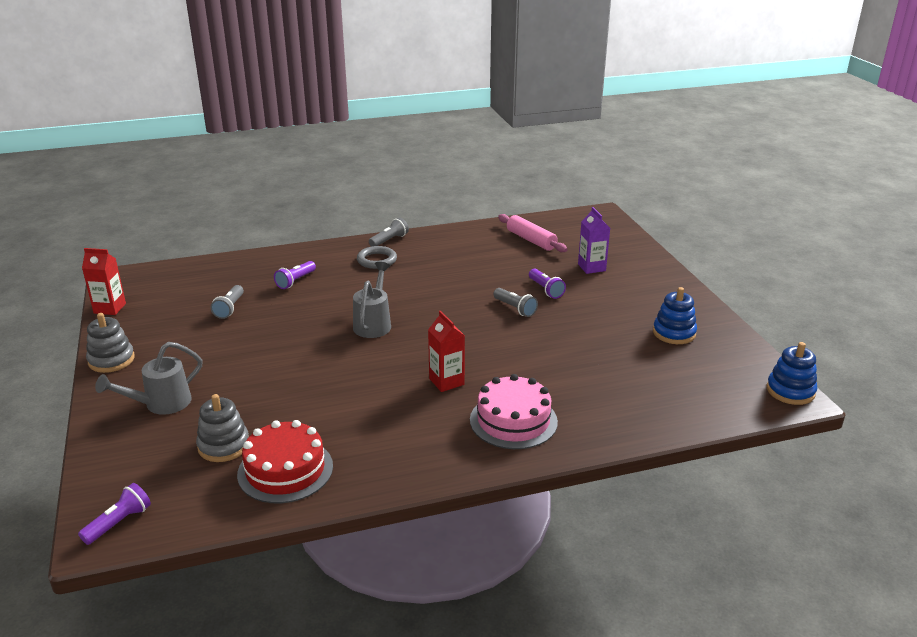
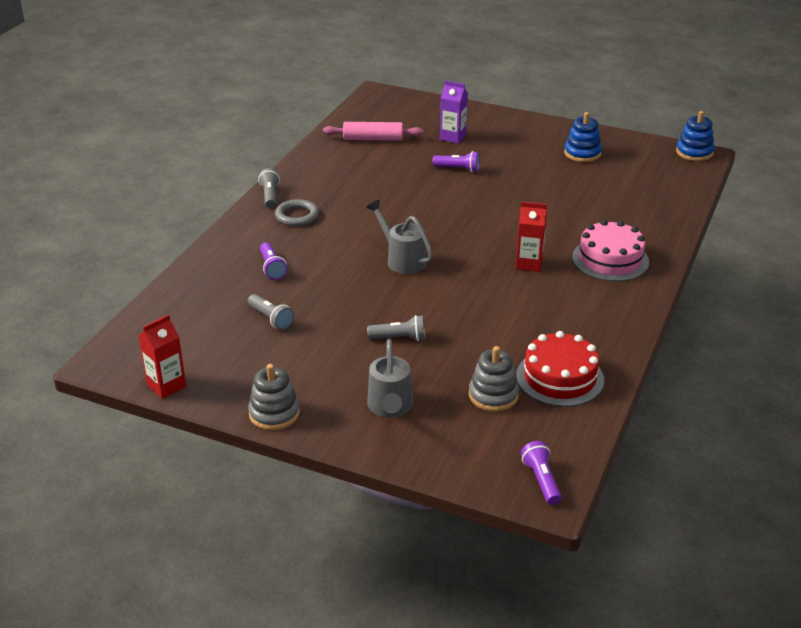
camera: 50 degrees left, 5 degrees up
grey flashlight [493,288,538,317] -> grey flashlight moved to [367,315,425,341]

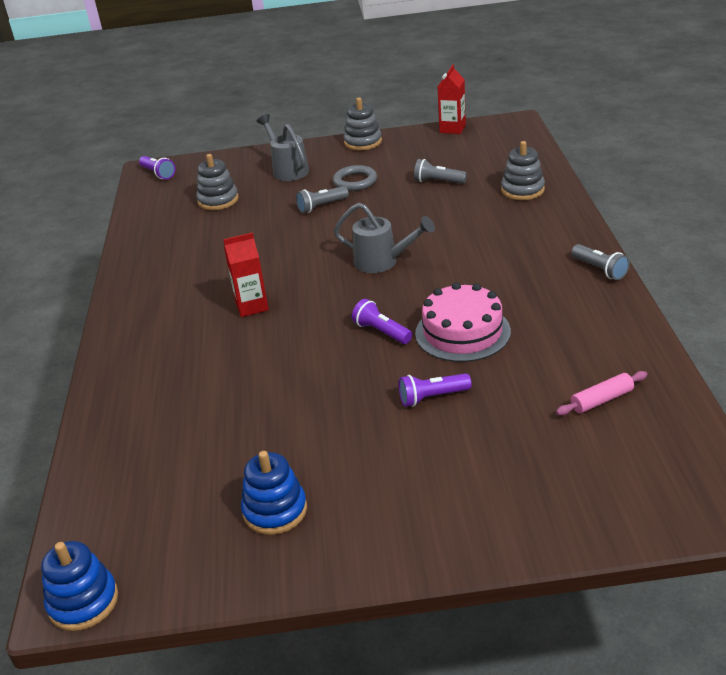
camera: 155 degrees right, 0 degrees up
purple flashlight [260,242,287,280] -> purple flashlight moved to [352,299,412,344]
grey ring [275,199,319,226] -> grey ring moved to [333,165,377,191]
pink rolling pin [323,122,423,141] -> pink rolling pin [556,371,647,415], size x0.67
purple carton [440,81,468,144] -> none
red cake [516,331,604,407] -> none
pink cake [572,220,649,282] -> pink cake moved to [415,282,511,362]
none -> grey stacking toy [501,141,545,200]

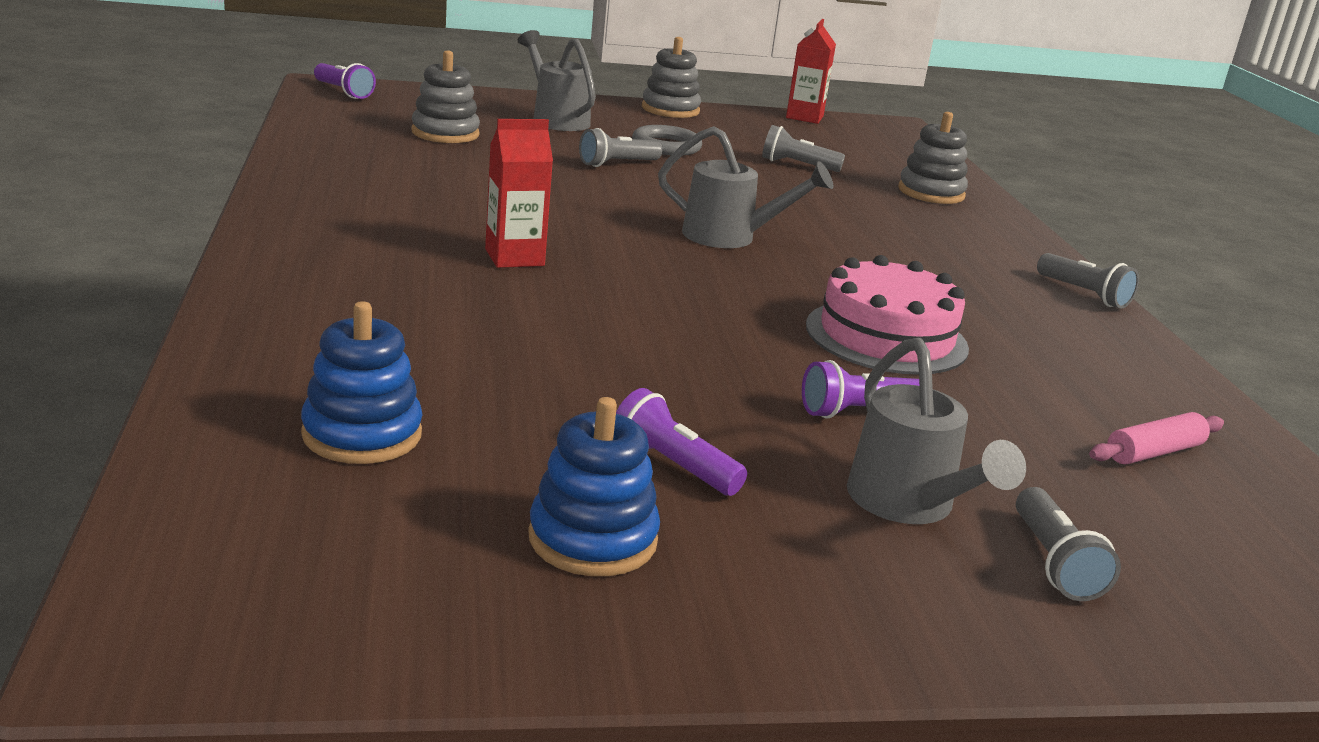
camera: 10 degrees left, 10 degrees down
blue stacking toy [41,541,118,631] -> blue stacking toy moved to [301,301,422,464]
purple flashlight [352,299,412,344] -> purple flashlight moved to [616,388,747,496]
none -> grey watering can [847,338,1026,524]
none -> grey flashlight [1016,487,1121,601]

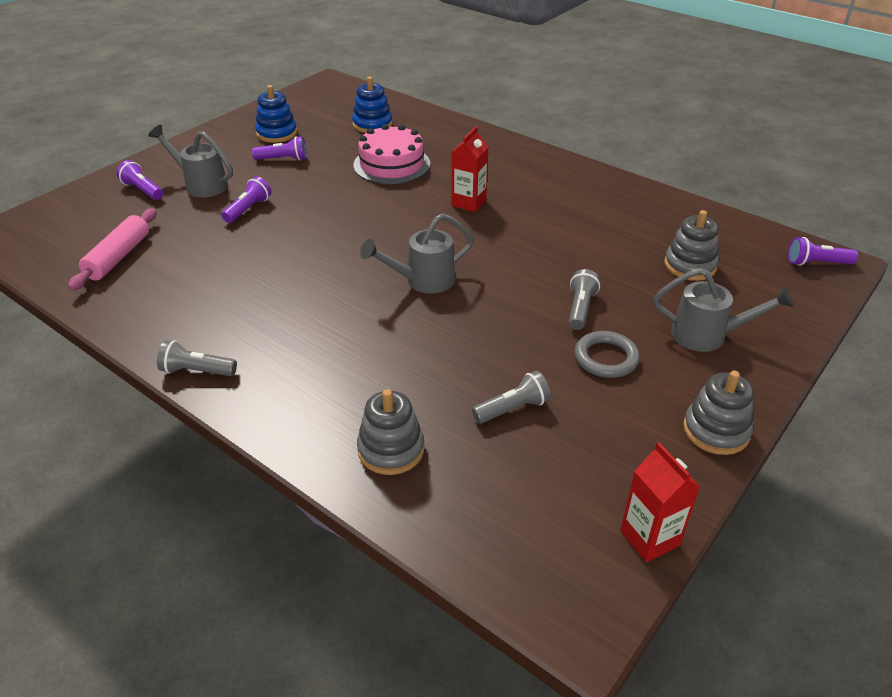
camera: 140 degrees right, 15 degrees up
pink cake [806,255,969,375] -> pink cake moved to [353,124,430,184]
grey flashlight [1016,487,1121,601] -> purple flashlight [116,160,163,200]
pink rolling pin [1089,412,1224,465] -> pink rolling pin [68,208,157,291], size x1.50

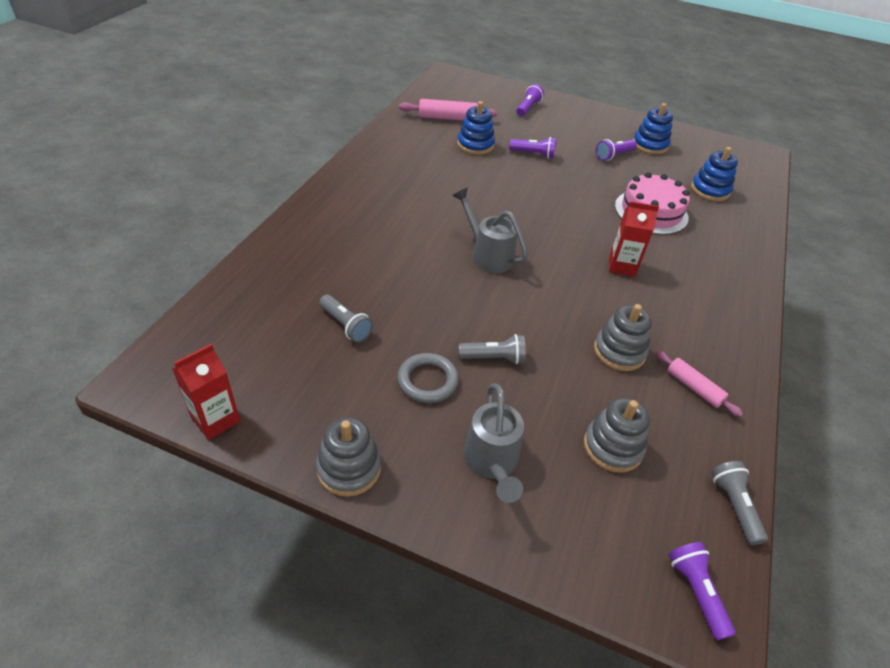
camera: 70 degrees right, 5 degrees up
grey watering can [148,125,233,198] -> none
grey flashlight [157,340,237,376] -> grey flashlight moved to [711,461,768,545]
purple flashlight [252,136,307,161] -> purple flashlight turned 75 degrees clockwise [596,139,637,161]
grey stacking toy [357,389,424,475] -> grey stacking toy moved to [594,304,652,371]
none -> blue stacking toy [457,101,495,155]
none -> pink rolling pin [655,350,743,417]

